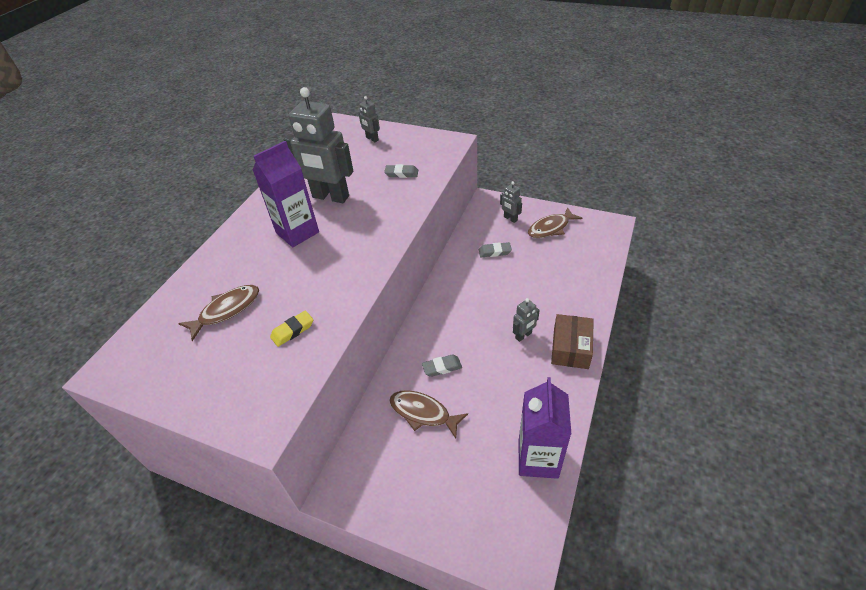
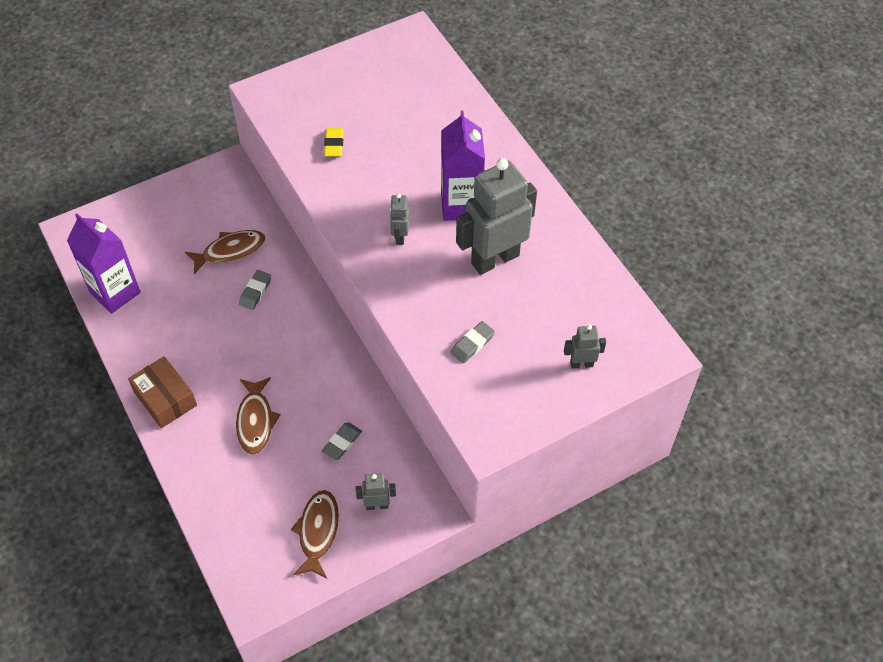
camera: 125 degrees right, 10 degrees up
brown fish [178,285,259,341] -> brown fish moved to [236,377,280,455]
grey robot [513,298,540,342] -> grey robot moved to [390,194,409,245]

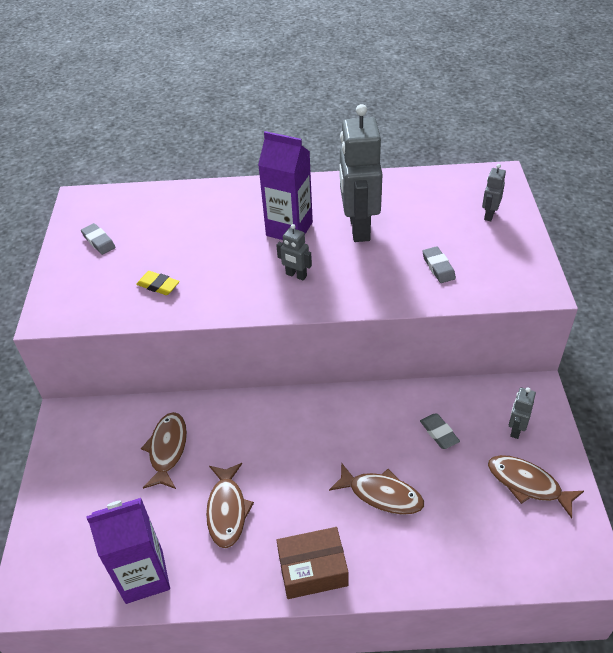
camera: 60 degrees left, 10 degrees down
grey eraser [239,270,271,310] -> grey eraser moved to [81,223,116,255]
none -> brown fish [206,463,254,548]

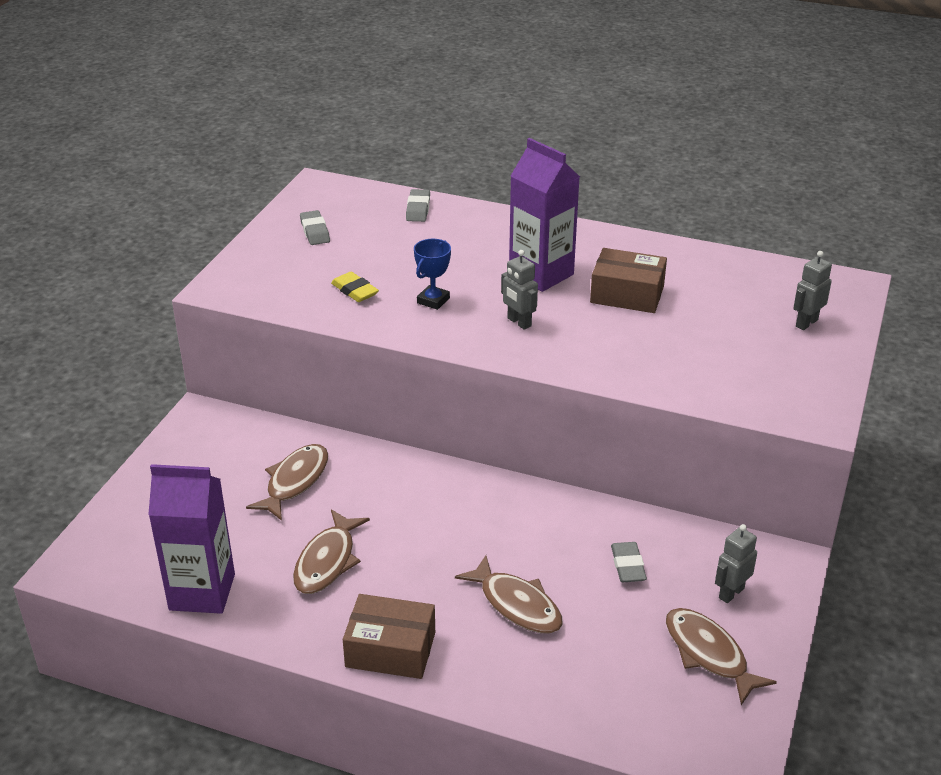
camera: 20 degrees right, 10 degrees down
grey robot [339,104,383,242] -> brown box [590,248,667,313]
grey eraser [423,246,456,283] -> grey eraser moved to [406,189,430,222]
none -> blue trophy [414,239,451,310]

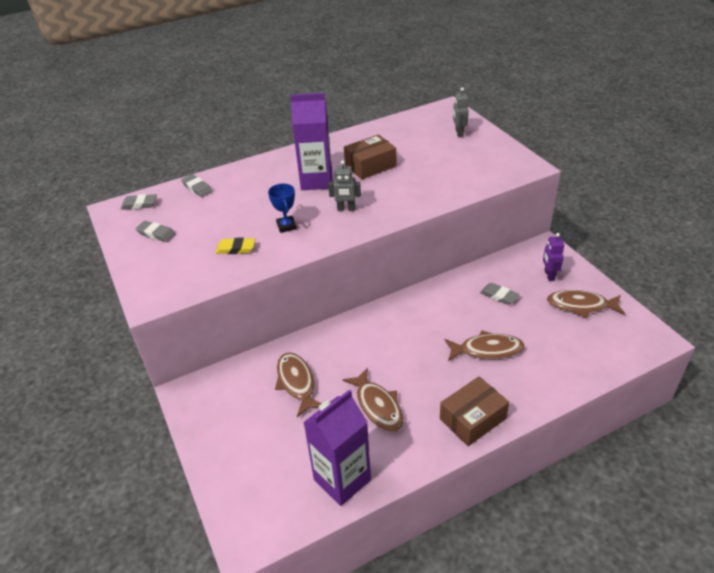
camera: 45 degrees left, 5 degrees up
grey robot [715,524,757,603] -> purple robot [543,233,564,281]
none -> grey eraser [121,194,157,210]

